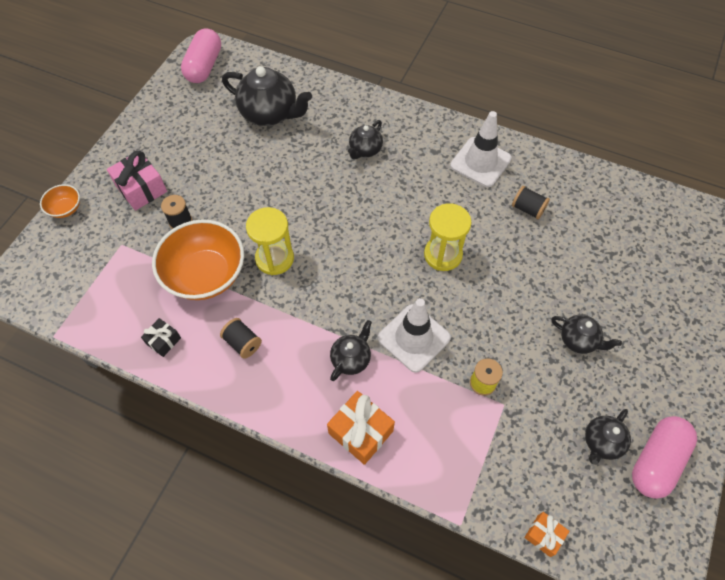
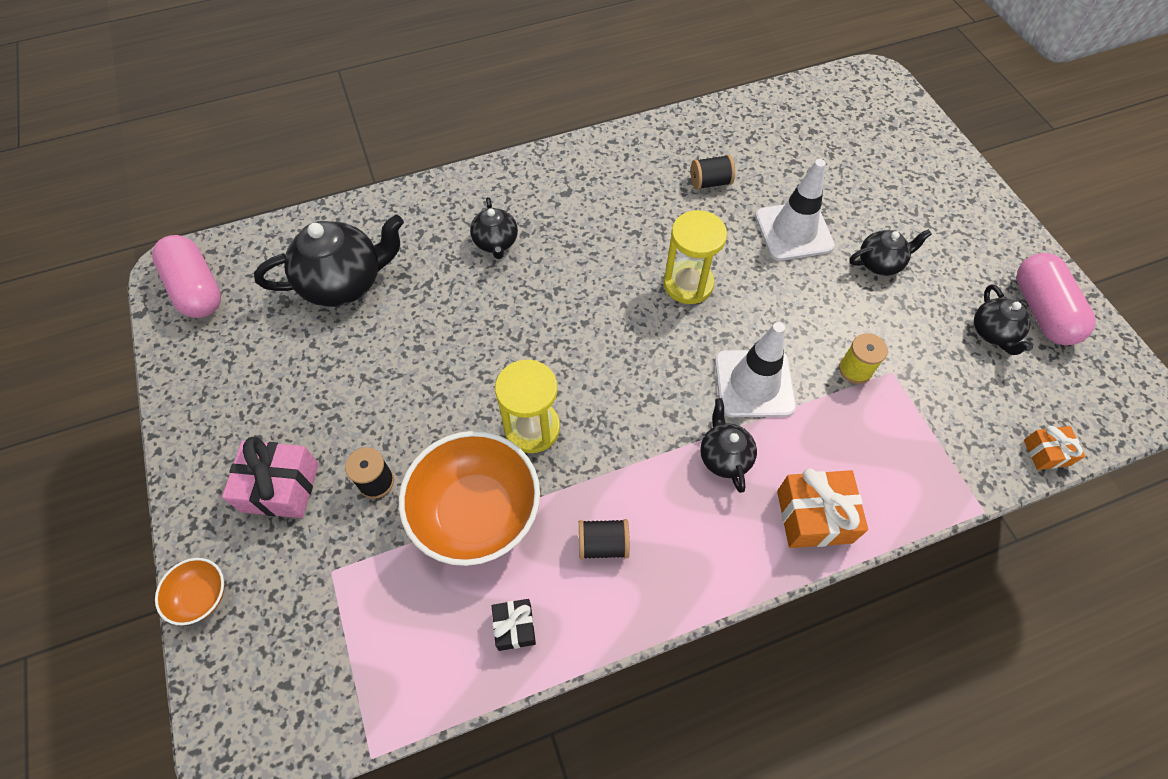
camera: 45 degrees left, 0 degrees up
white traffic cone [450,111,512,187] -> white traffic cone moved to [755,159,835,261]

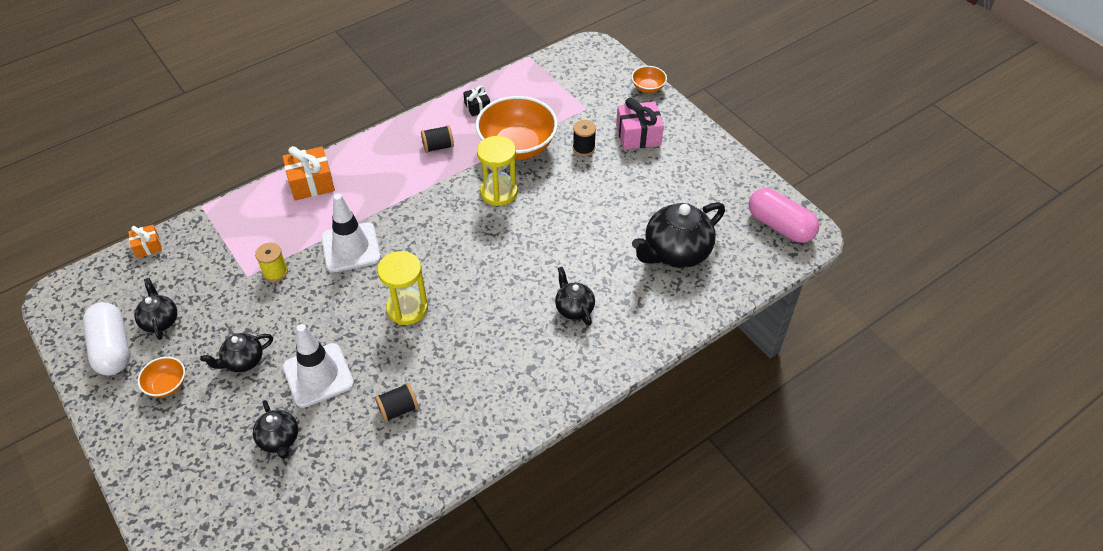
camera: 165 degrees right, 10 degrees down
black teapot [700,398,757,493] -> black teapot moved to [253,400,298,459]
pink capsule [1017,253,1096,345] -> white capsule [83,302,130,376]
none -> orange bowl [138,357,185,397]

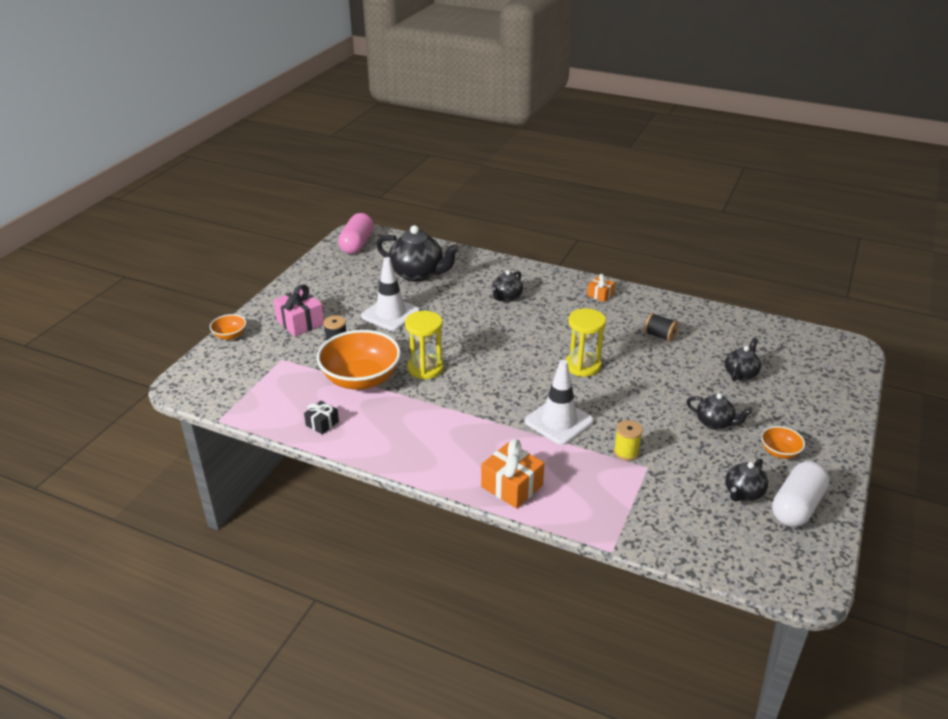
camera: 120 degrees left, 15 degrees down
orange gift [128,225,162,258] -> orange gift moved to [587,274,615,302]
white traffic cone [283,324,354,408] -> white traffic cone moved to [361,257,420,331]
black spool [421,125,454,153] -> none

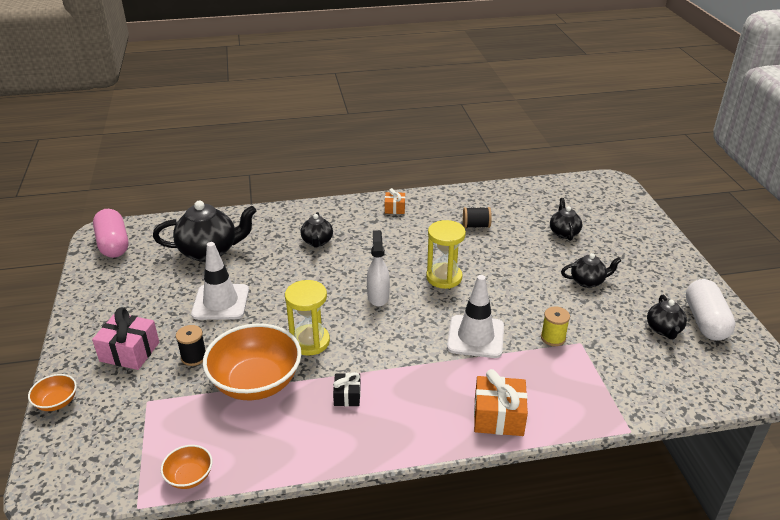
camera: 35 degrees left, 0 degrees up
black gift [304,401,339,434] -> black gift moved to [333,372,361,406]
orange bowl [761,426,805,459] -> orange bowl moved to [161,445,212,489]
none -> white spray bottle [367,230,390,306]

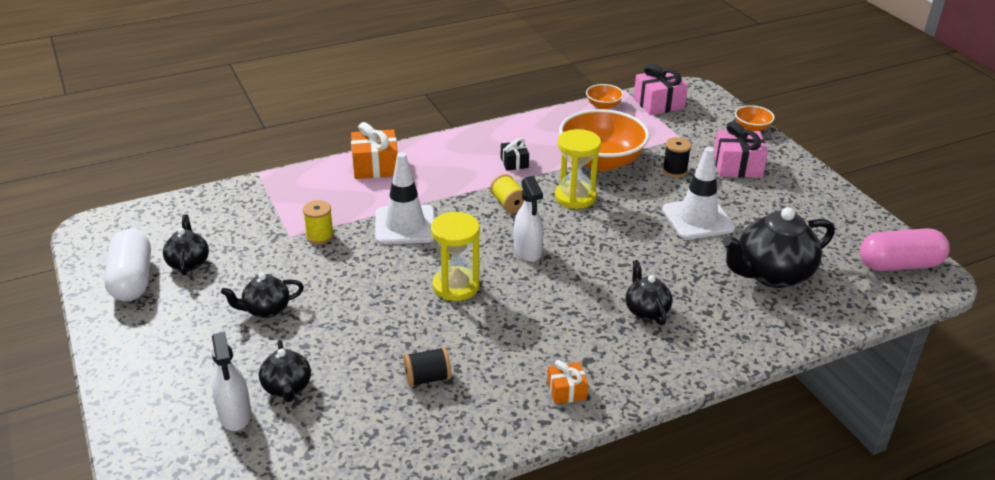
camera: 165 degrees right, 0 degrees up
pink capsule [93,209,128,258] -> pink capsule turned 60 degrees counterclockwise [860,228,950,271]
none -> white spray bottle [212,332,251,431]
none -> yellow spool [490,174,524,213]
none -> pink gift [634,64,688,115]

